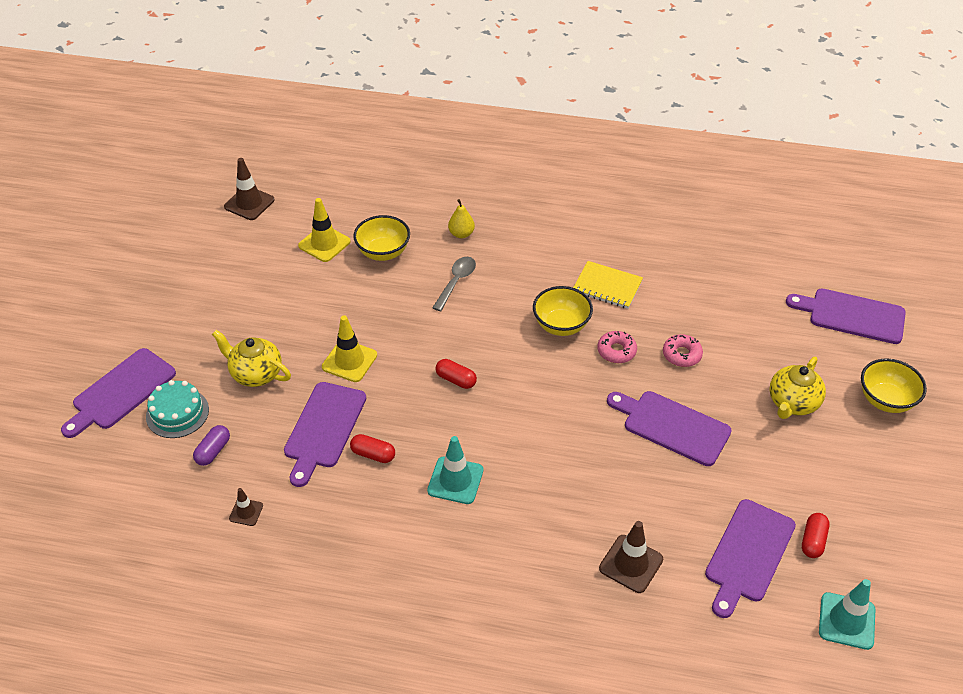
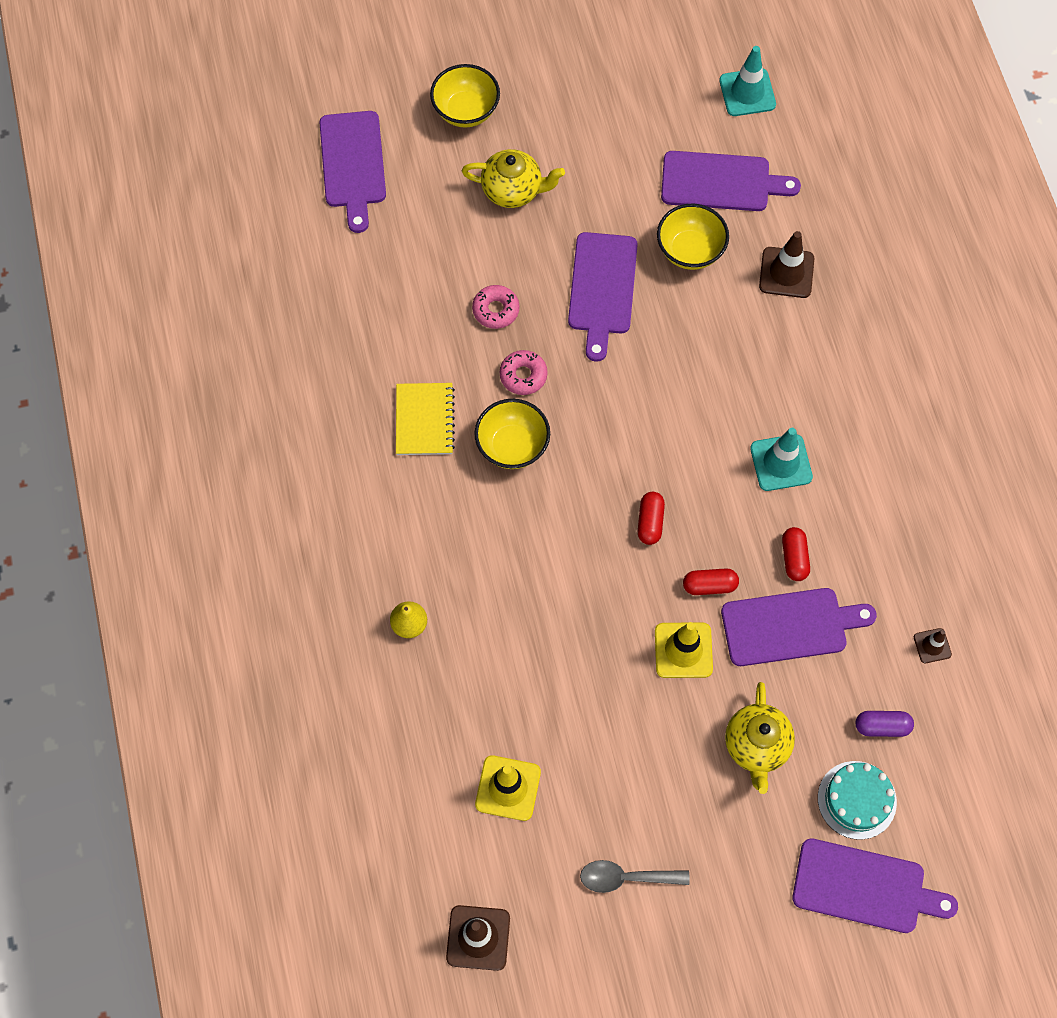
camera: 115 degrees left, 20 degrees up
yellow bowl [353,215,410,261] -> yellow bowl moved to [657,204,729,270]
grey spoon [432,257,476,311] -> grey spoon moved to [580,860,690,893]
red capsule [802,513,830,558] -> red capsule moved to [683,568,739,595]

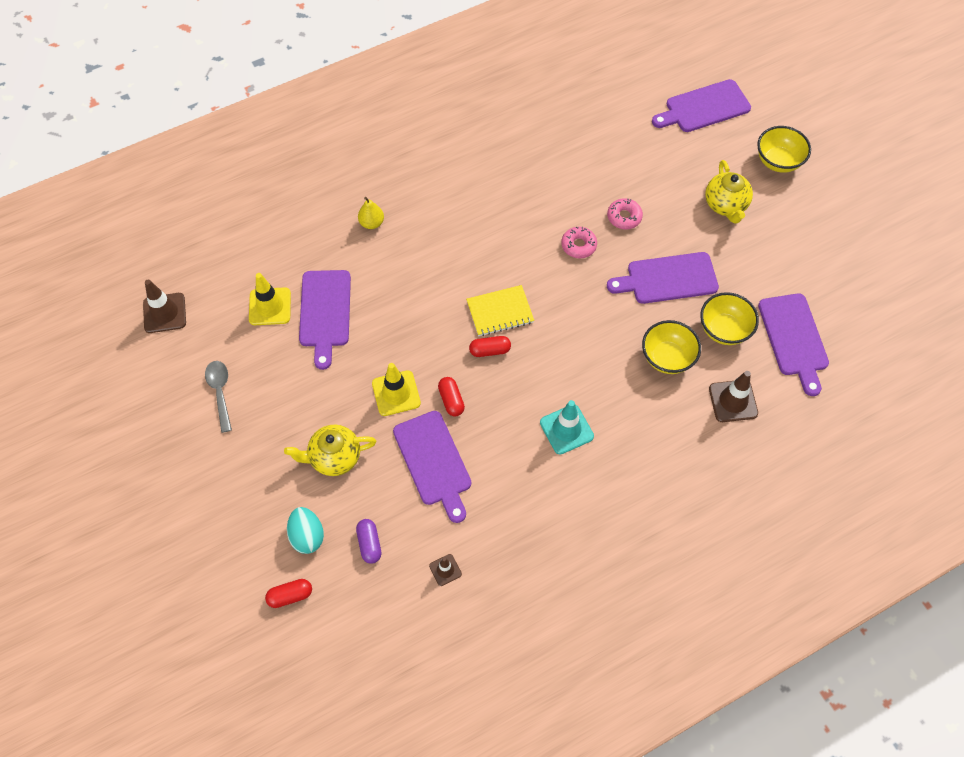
camera: 75 degrees right, 5 degrees down
yellow notebook [396,383,455,455] -> yellow notebook moved to [466,285,534,336]
yellow bowl [474,399,550,469] -> yellow bowl moved to [642,320,701,374]
turquoise traffic cone [719,46,776,116] -> none
red capsule [782,527,810,581] -> red capsule moved to [265,579,312,608]
purple cutting board [793,838,958,933] -> purple cutting board moved to [299,270,351,370]
turquoise cake [818,761,897,840] -> turquoise egg [287,507,324,554]

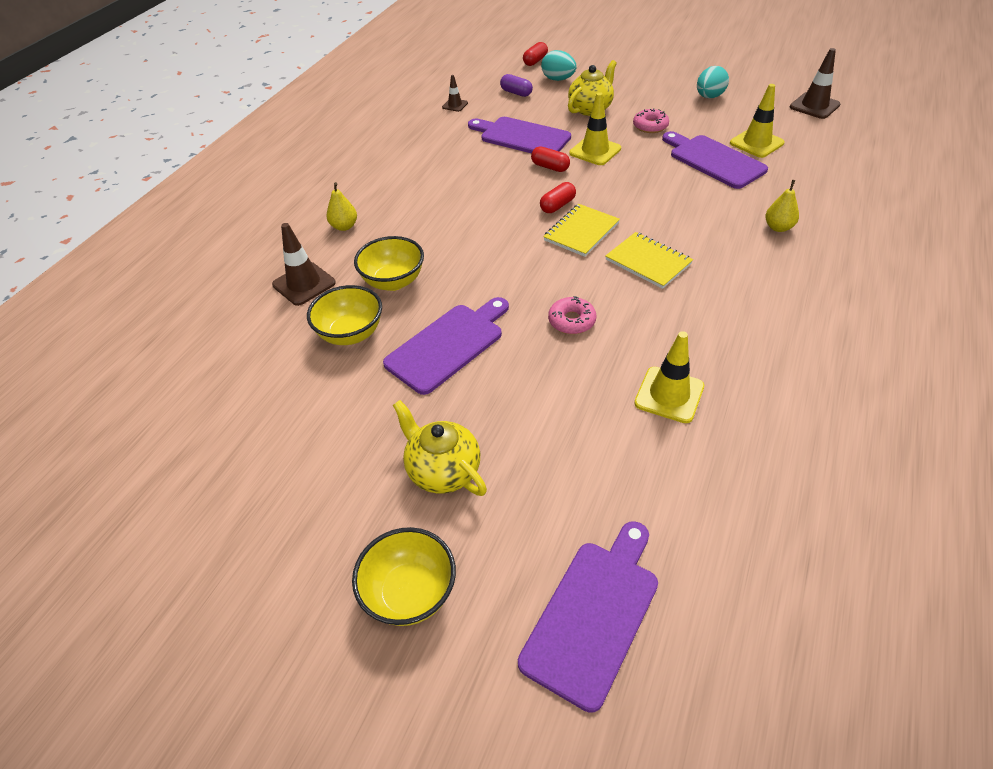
camera: 145 degrees right, 15 degrees down
grey spoon [205,361,232,433] -> turquoise egg [697,66,729,99]
turquoise traffic cone [540,400,594,455] -> none
pink donut [607,198,643,229] -> pink donut moved to [633,108,669,133]
purple cutting board [758,293,829,396] -> none
none -> yellow pear [327,182,357,231]
none -> yellow notebook [605,232,693,289]
none -> yellow traffic cone [634,331,704,423]

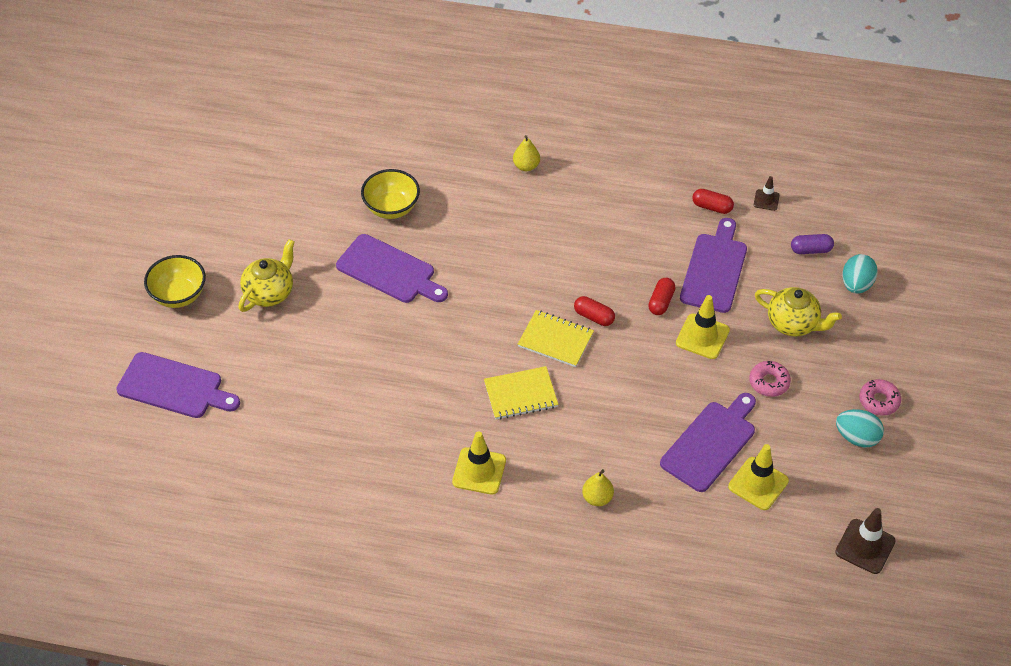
camera: 75 degrees right, 5 degrees up
brown traffic cone [272,223,336,306] -> none
yellow bowl [354,236,424,291] -> none
purple capsule [500,74,533,97] -> purple capsule turned 60 degrees clockwise [791,234,834,254]
red capsule [523,42,548,66] -> red capsule moved to [692,189,734,214]
pink donut [548,296,596,334] -> pink donut moved to [859,379,901,416]
yellow notebook [605,232,693,289] -> yellow notebook turned 45 degrees clockwise [484,366,558,420]
yellow traffic cone [634,331,704,423] -> yellow traffic cone moved to [452,431,506,495]

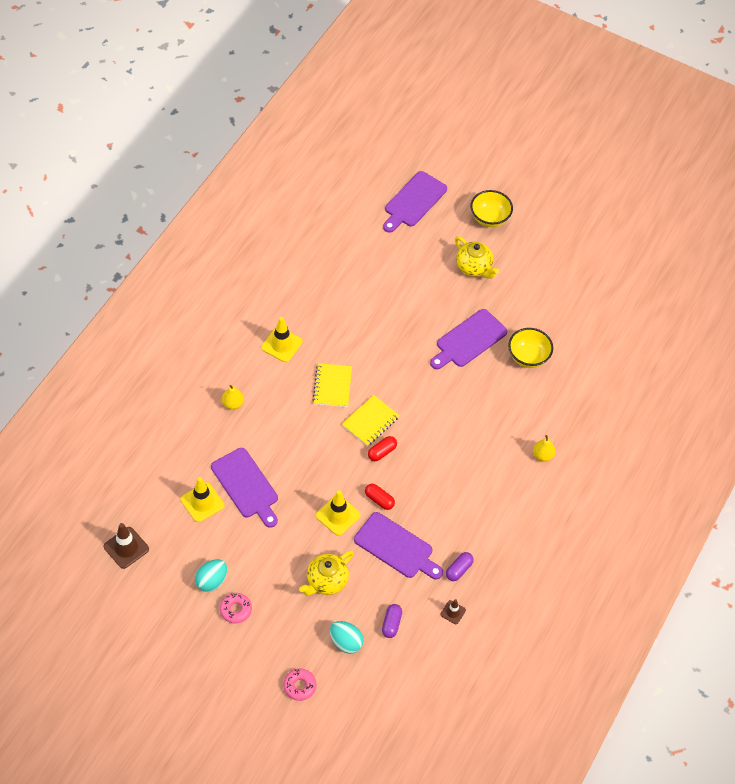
camera: 105 degrees right, 5 degrees up
red capsule [692,189,734,214] -> purple capsule [446,552,474,581]
pink donut [749,361,791,397] -> pink donut moved to [283,669,316,701]

